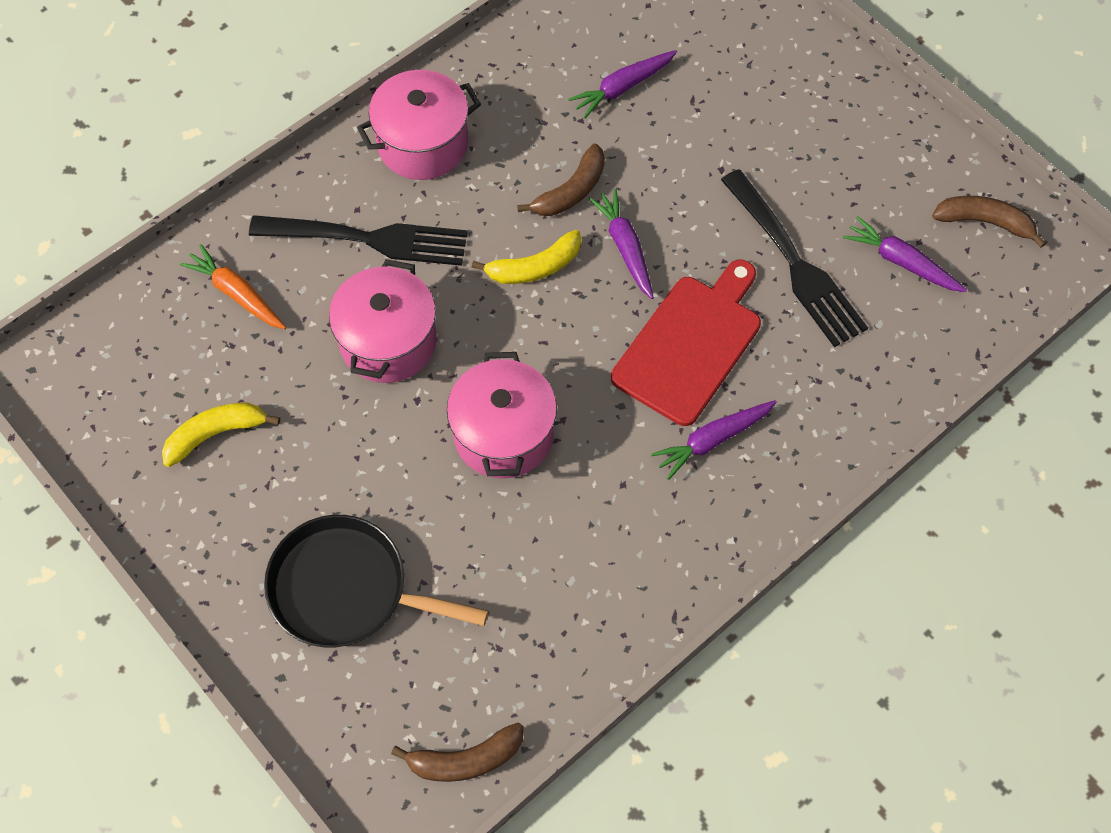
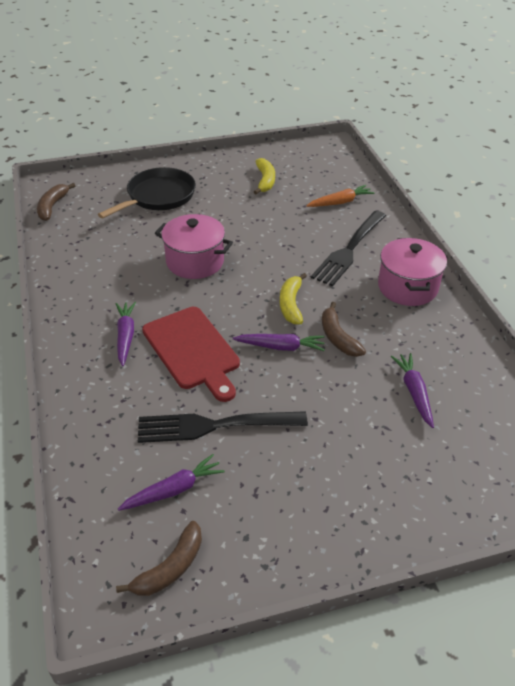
camera: 115 degrees right, 20 degrees down
pink pot [329,259,437,383] -> none

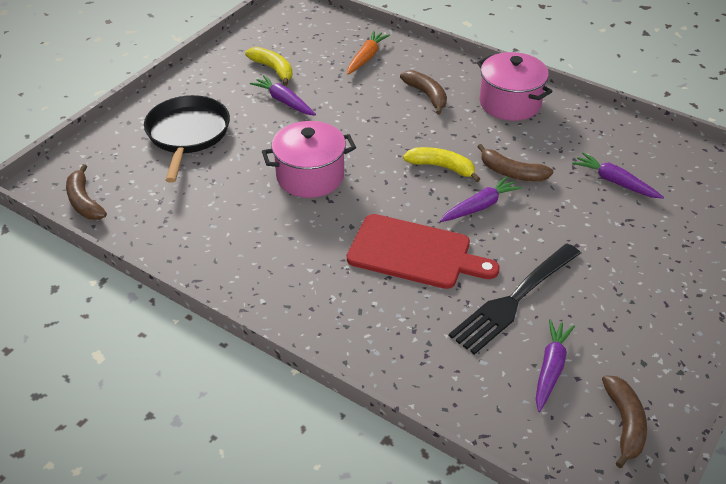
camera: 40 degrees left, 0 degrees up
purple carrot [116,302,136,366] -> purple carrot moved to [250,75,316,115]
yellow banana [280,273,307,325] -> yellow banana turned 150 degrees clockwise [403,147,480,182]
black fork [311,211,386,286] -> brown banana [400,70,447,115]

